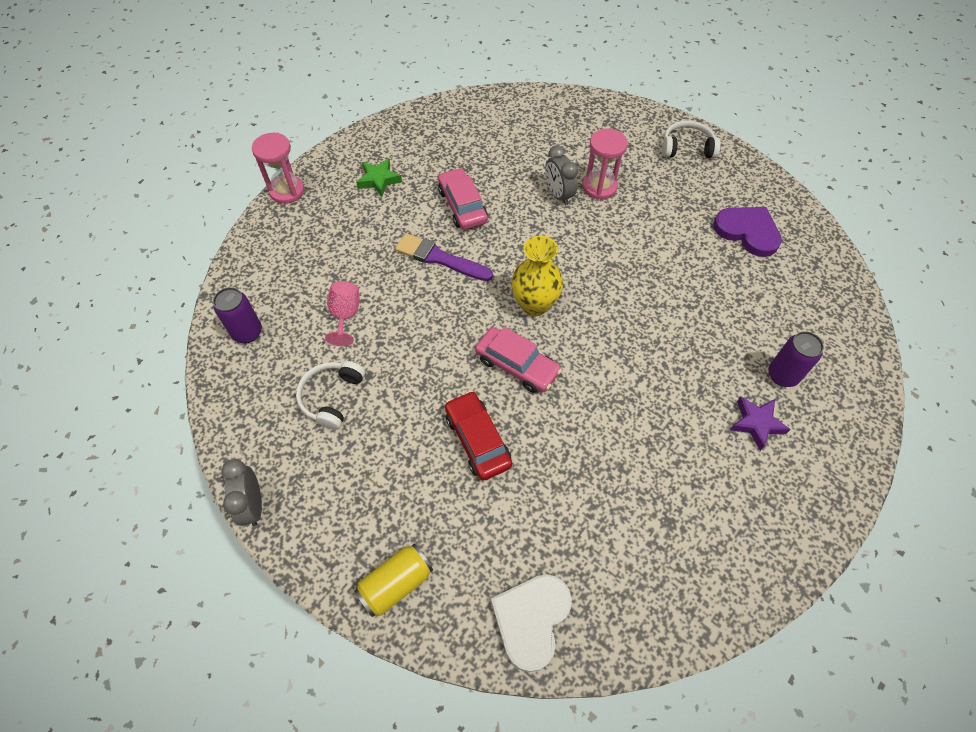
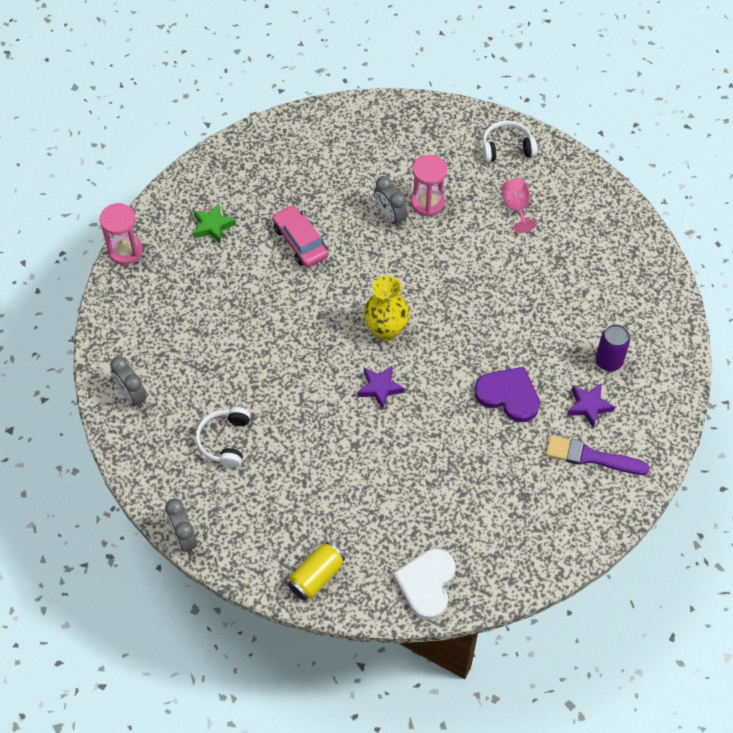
camera: 10 degrees left, 0 degrees up
purple can [213,287,262,343] -> grey clock [110,356,147,408]
pink goblet [325,281,360,346] -> pink goblet moved to [502,178,537,233]
purple brush [395,233,493,281] -> purple brush moved to [546,435,650,475]
red car [445,391,512,481] -> none
pink car [475,327,562,393] -> purple star [358,365,405,409]
purple heart [713,207,782,257] -> purple heart moved to [474,367,540,422]

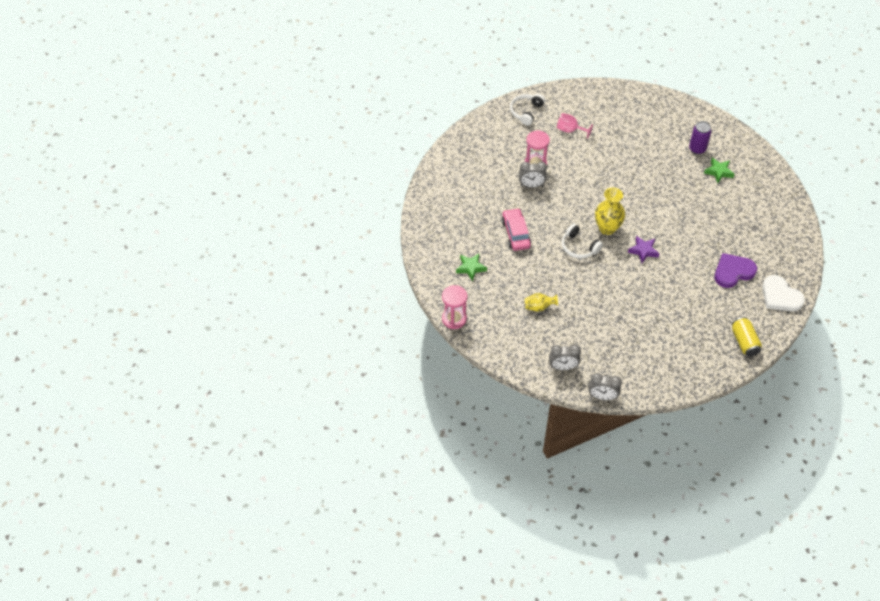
camera: 55 degrees left, 5 degrees down
grey clock [165,499,197,554] -> grey clock moved to [588,373,622,400]
white headphones [196,407,251,468] -> white headphones moved to [562,223,603,259]
pink car [272,205,328,267] -> pink car turned 75 degrees clockwise [502,208,531,251]
purple heart [474,367,540,422] -> purple heart moved to [714,253,757,288]
purple brush [546,435,650,475] -> none
purple star [567,383,615,428] -> green star [704,158,734,183]
none -> yellow vase [524,293,558,312]

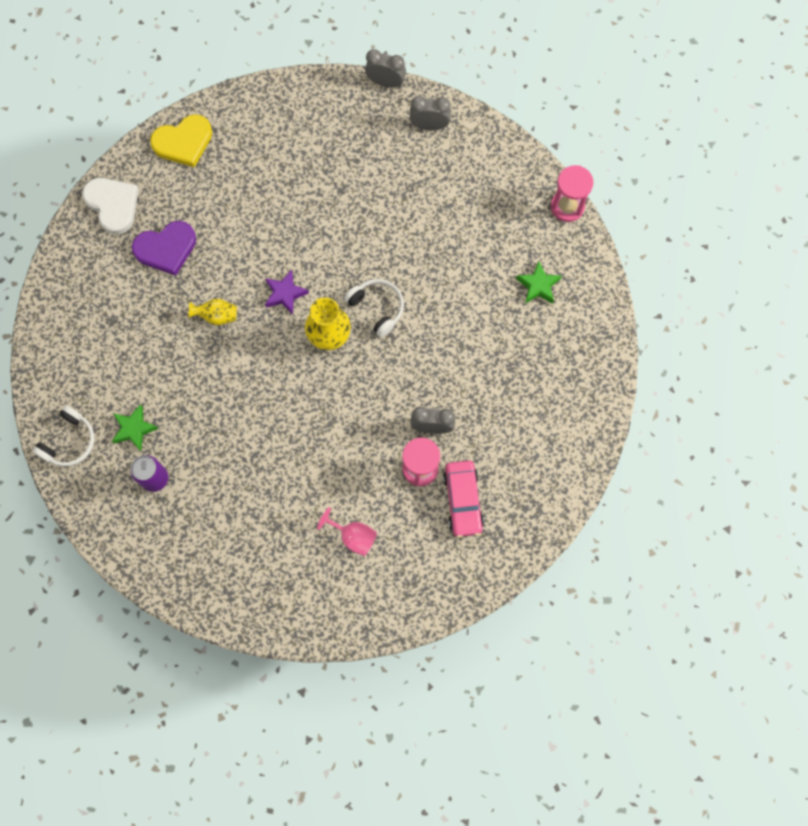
camera: 175 degrees left, 20 degrees up
pink car [502,208,531,251] -> pink car moved to [443,461,484,538]
white headphones [510,94,545,125] -> white headphones moved to [33,405,94,467]
yellow vase [524,293,558,312] -> yellow vase moved to [189,299,237,325]
yellow can [732,317,762,356] -> yellow heart [150,114,212,167]

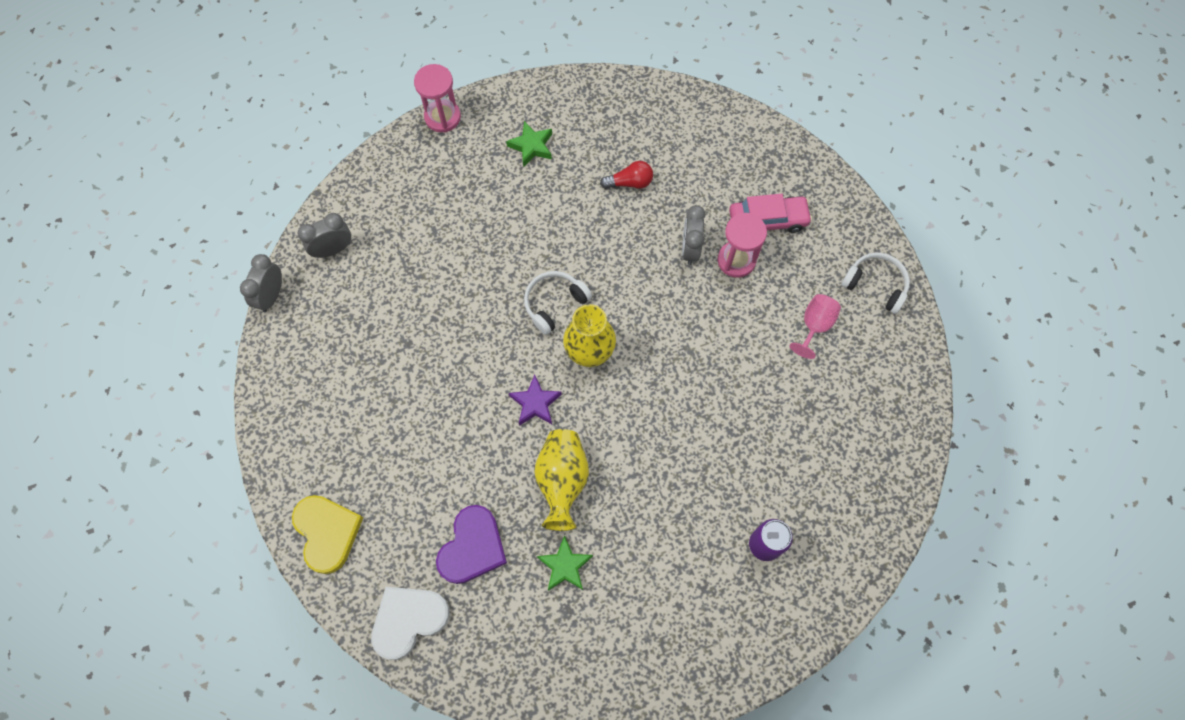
camera: 90 degrees left, 5 degrees down
white headphones [33,405,94,467] -> white headphones moved to [841,252,910,314]
green star [112,404,159,451] -> green star moved to [537,535,593,591]
purple heart [132,221,196,276] -> purple heart turned 45 degrees clockwise [436,505,507,584]
yellow vase [189,299,237,325] -> yellow vase [534,429,589,531], size x1.69
grey clock [410,96,451,130] -> grey clock turned 60 degrees clockwise [298,213,351,258]
none -> red light bulb [600,161,653,189]

